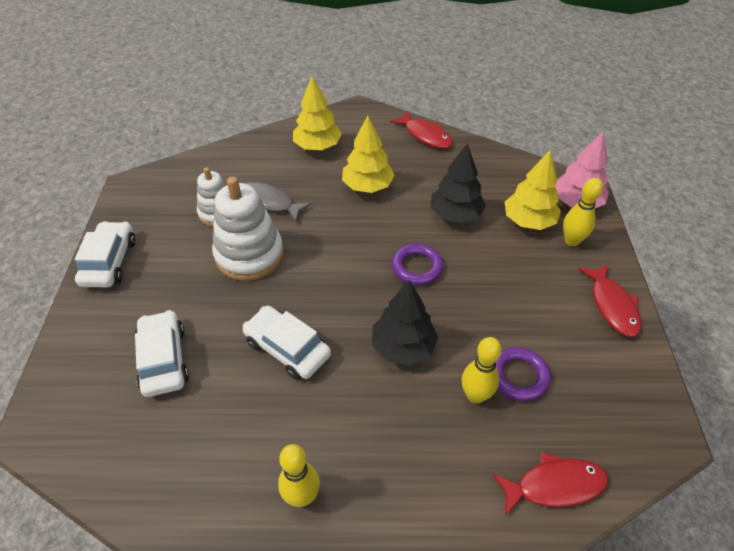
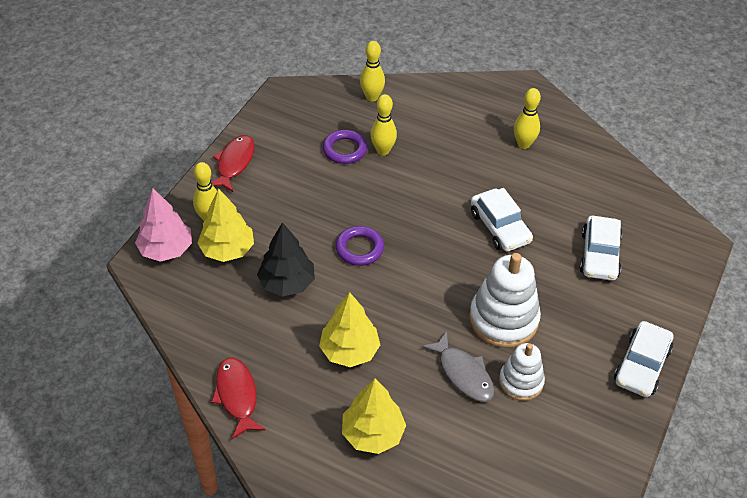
camera: 155 degrees left, 0 degrees up
black tree [372,281,438,366] -> none
red fish [492,452,608,516] -> yellow bowling pin [360,41,385,102]

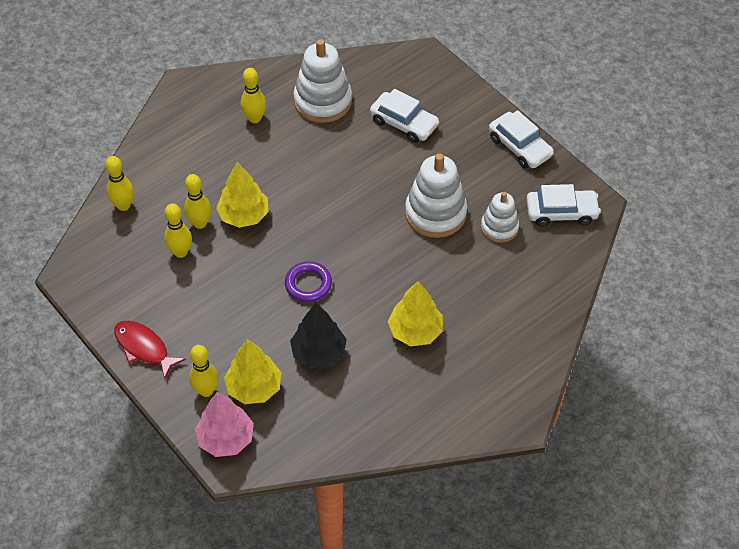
camera: 65 degrees left, 5 degrees up
red fish [211,358,266,439] -> none
purple ring [323,130,367,164] -> yellow bowling pin [164,203,192,258]
yellow tree [342,379,406,454] -> yellow tree moved to [216,162,269,228]
grey fish [421,331,494,402] -> none
white car [471,188,533,252] -> white car moved to [526,184,601,227]
none -> white stacking toy [293,39,352,123]

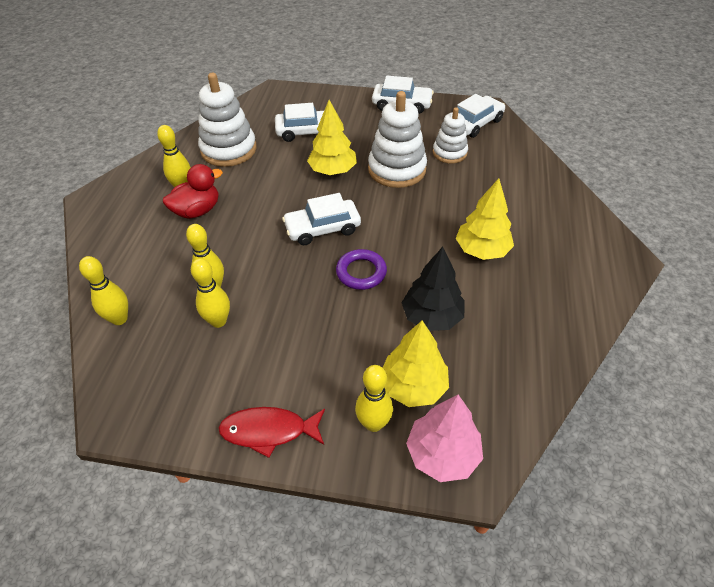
camera: 40 degrees left, 5 degrees down
yellow tree [216,162,269,228] -> yellow tree moved to [307,100,357,175]
none -> red duck [163,164,223,219]
none -> white car [282,193,361,245]

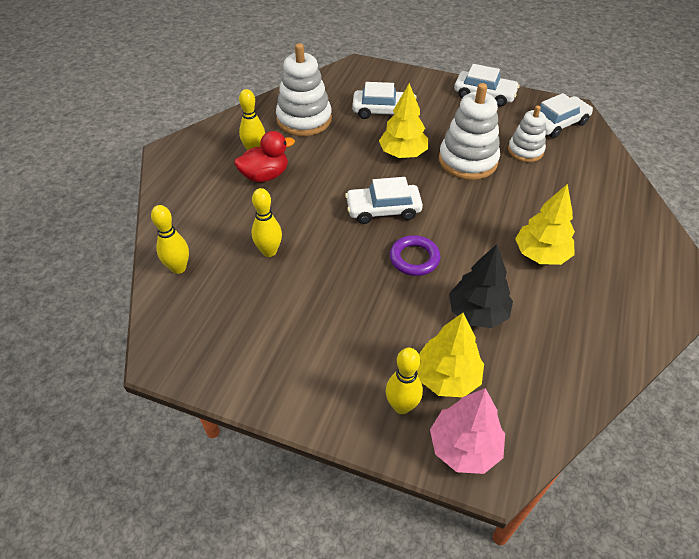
camera: 10 degrees right, 0 degrees up
yellow bowling pin [191,258,230,328] -> none
red fish [218,407,325,458] -> none

